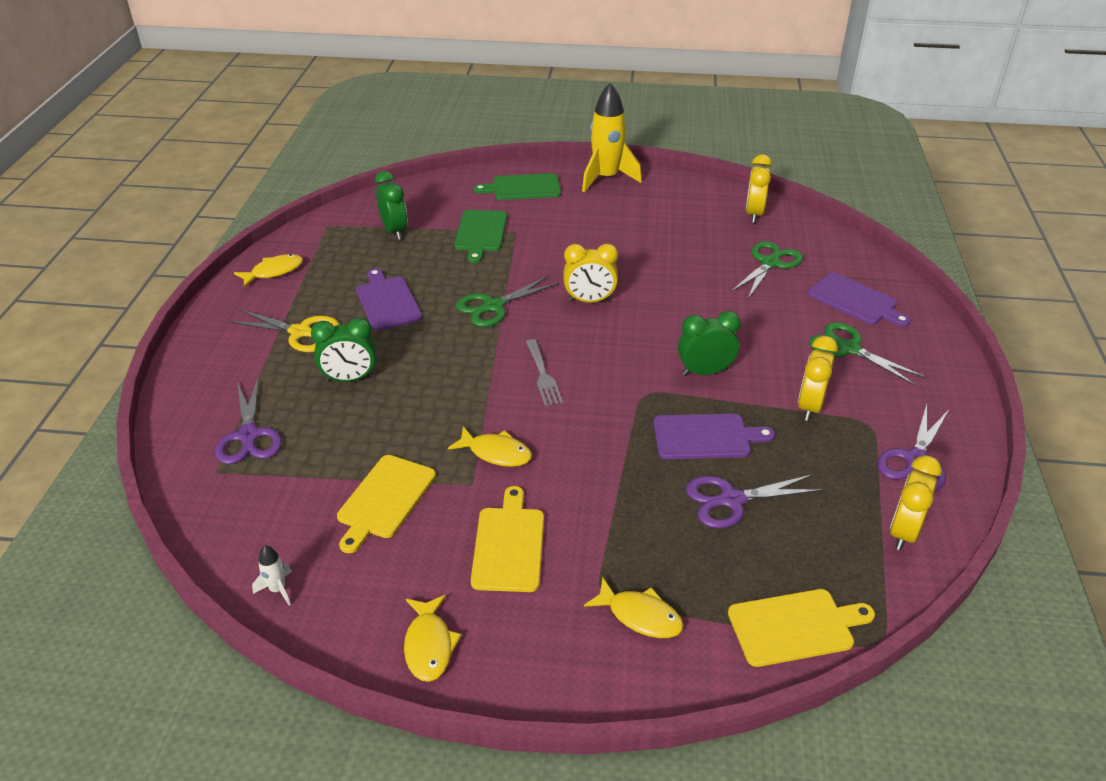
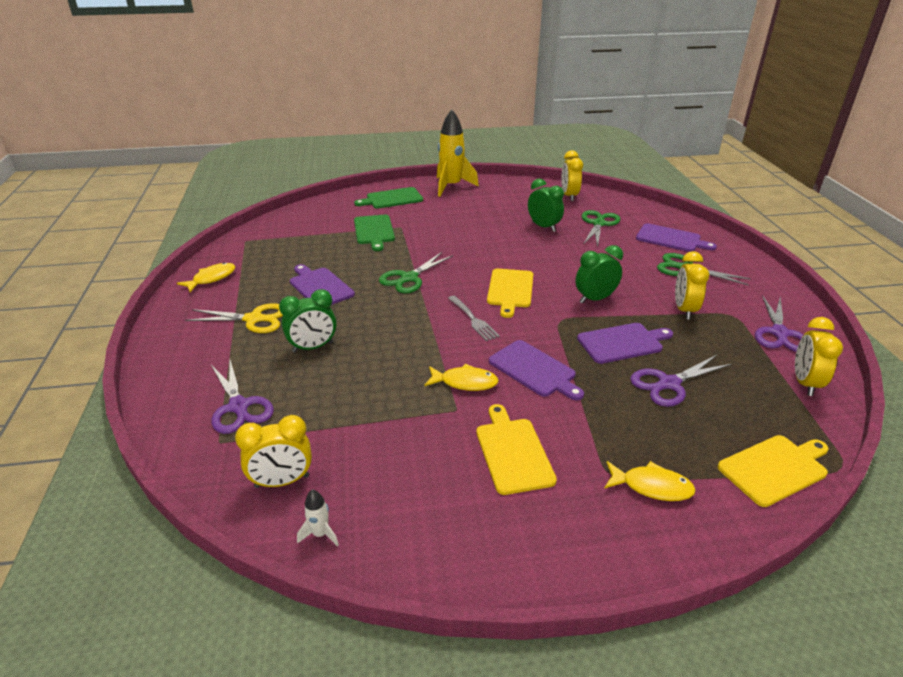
camera: 15 degrees left, 5 degrees down
yellow cutting board [337,455,436,553] -> yellow cutting board moved to [487,269,533,318]
green clock [375,171,408,240] -> green clock moved to [528,179,564,232]
yellow fish [404,595,462,682] -> none
yellow clock [563,243,618,303] -> yellow clock moved to [235,415,312,488]
none -> purple cutting board [489,340,584,400]

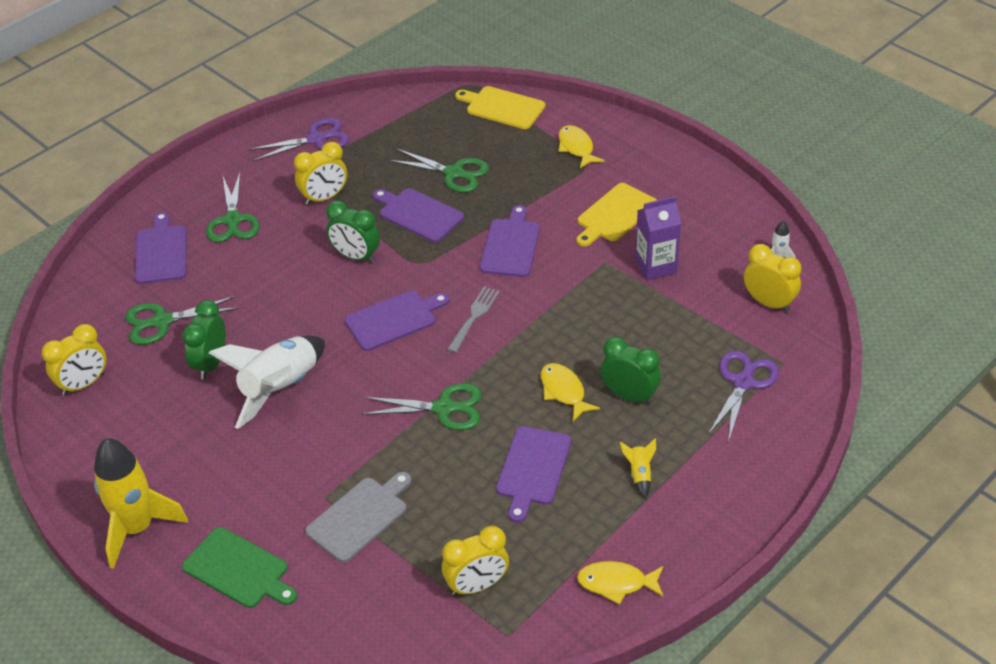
camera: 125 degrees left, 10 degrees up
yellow scissors [185,303,283,333] -> yellow rocket [620,438,656,498]
green cutting board [354,215,395,251] -> grey cutting board [305,472,411,562]
yellow fish [424,364,499,391] -> yellow fish moved to [541,363,600,421]
yellow cutting board [487,269,533,318] -> purple cutting board [344,291,449,351]
purple scissors [630,355,732,407] -> green scissors [388,148,489,192]
yellow clock [795,317,843,396] -> yellow clock moved to [442,526,509,596]
none -> white rocket [209,336,325,429]
none -> purple carton [635,196,681,281]

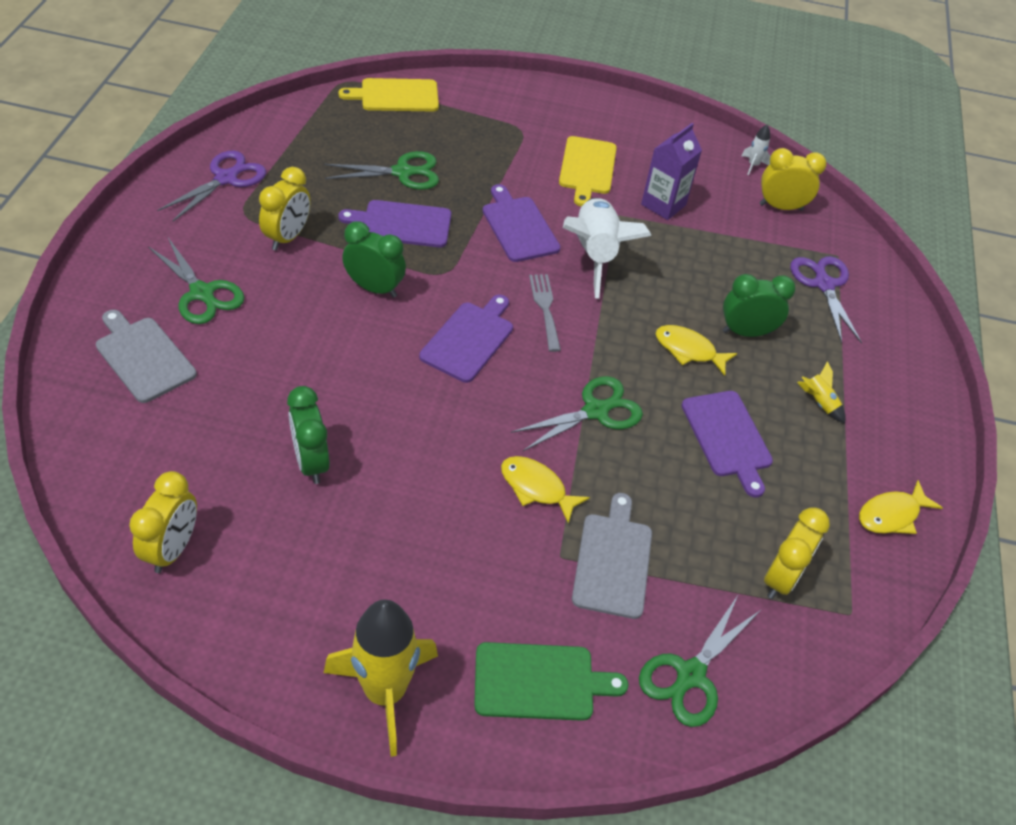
camera: 40 degrees left, 5 degrees up
green scissors [125,296,239,345] -> green scissors moved to [639,595,761,727]
purple cutting board [135,212,187,284] -> grey cutting board [96,310,197,403]
white rocket [209,336,325,429] -> white rocket moved to [563,198,651,299]
green clock [326,200,380,263] -> green clock turned 150 degrees counterclockwise [342,221,406,298]
yellow fish [558,125,604,169] -> yellow fish moved to [501,456,590,524]

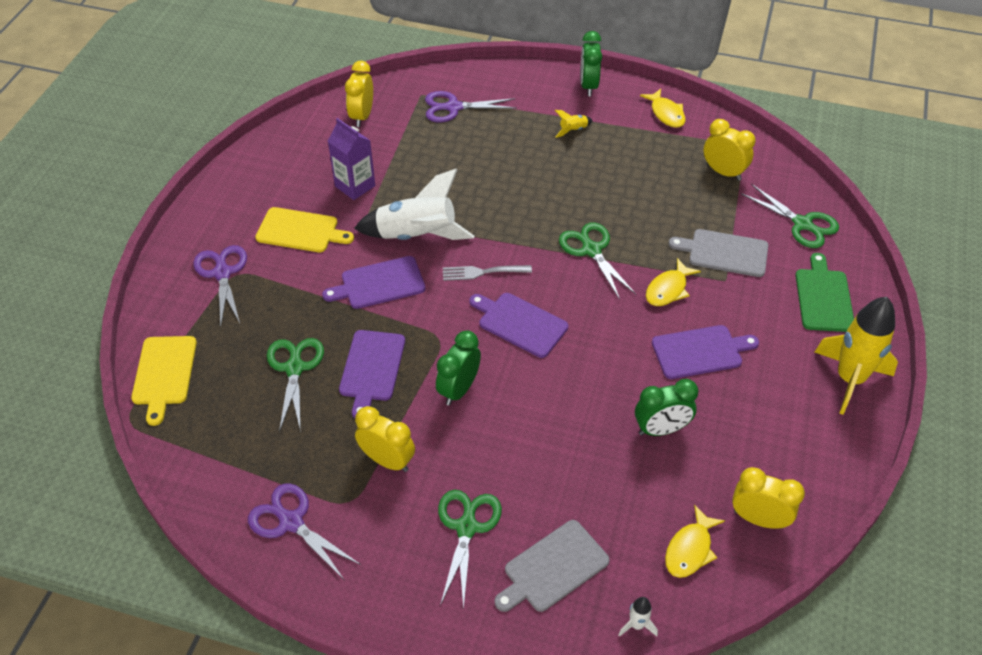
camera: 80 degrees left, 0 degrees up
green scissors [148,238,245,324] -> green scissors turned 45 degrees counterclockwise [438,490,502,610]
yellow fish [656,325,738,376] -> yellow fish moved to [665,505,725,578]
purple cutting board [681,391,773,497] -> purple cutting board moved to [652,325,759,379]
green clock [722,274,795,337] -> green clock moved to [580,31,602,96]
white rocket [742,125,771,175] -> white rocket moved to [618,597,658,637]
none -> purple scissors [193,245,247,327]

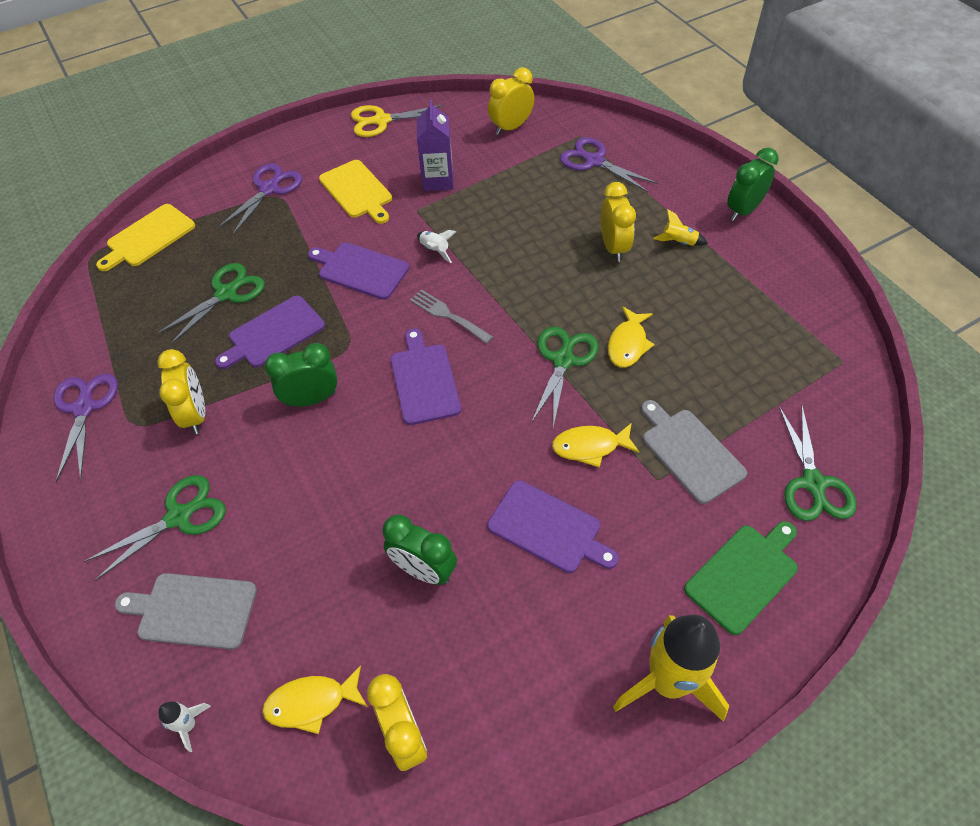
camera: 45 degrees right, 5 degrees up
white rocket [354,169,474,240] -> white rocket [417,230,456,263], size x0.42
yellow fish [640,89,686,128] -> yellow fish moved to [608,306,655,368]
yellow clock [704,119,756,181] -> yellow clock moved to [601,182,636,262]
none -> yellow scissors [351,104,447,137]

